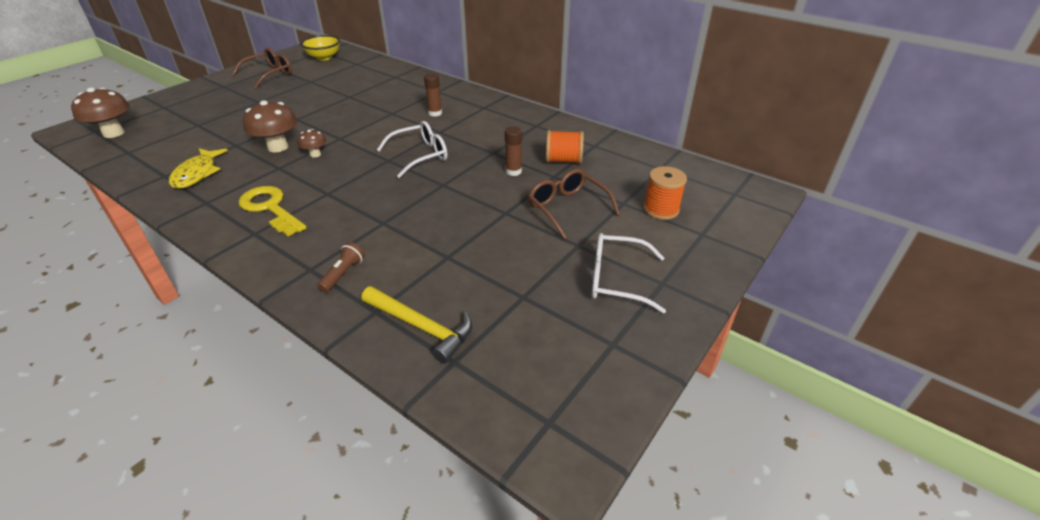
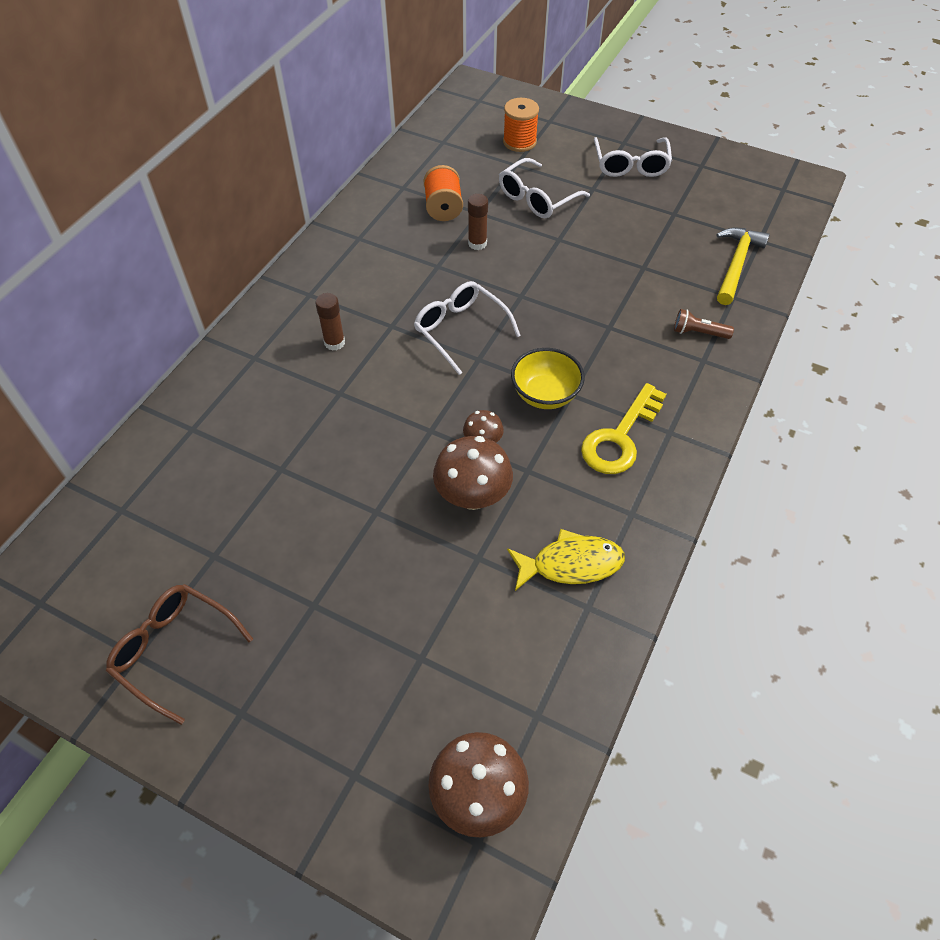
camera: 100 degrees left, 15 degrees up
yellow bowl [301,35,340,61] -> yellow bowl moved to [511,348,585,409]
brown glasses [528,169,620,239] -> white glasses [499,158,590,218]

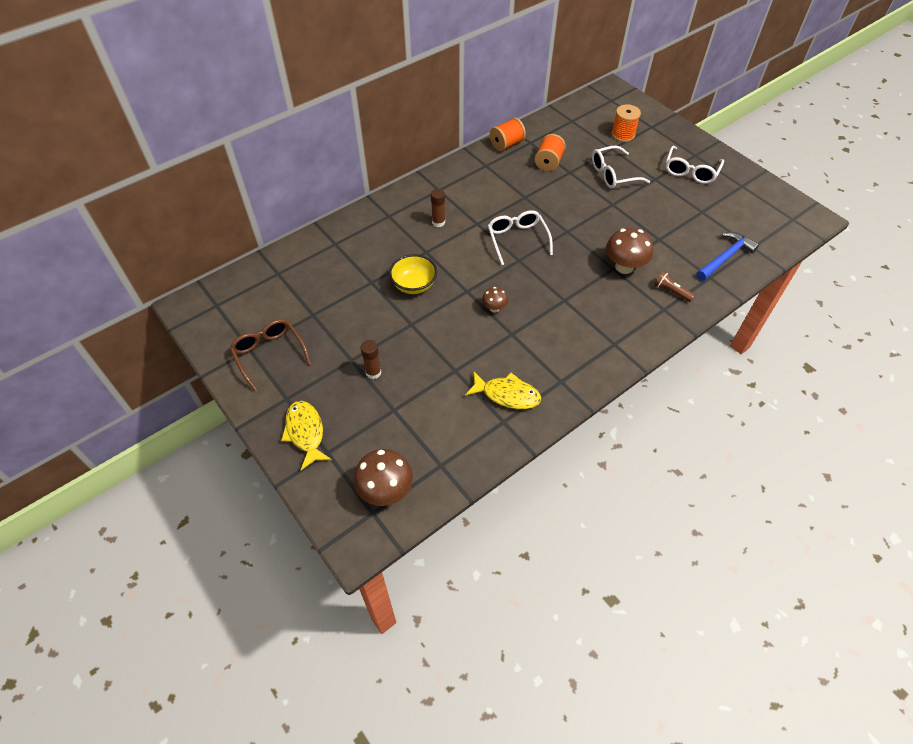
camera: 25 degrees right, 0 degrees up
brown mushroom [433,436,513,510] -> brown mushroom moved to [606,228,653,274]
brown glue stick [468,194,488,250] -> brown glue stick moved to [361,340,382,379]
yellow bowl [511,348,585,409] -> yellow bowl moved to [389,254,437,294]
yellow key [581,383,666,474] -> none
yellow hammer [716,227,770,305] -> blue hammer [696,232,759,281]
none -> yellow fish [281,401,332,470]
none -> orange spool [490,118,526,151]

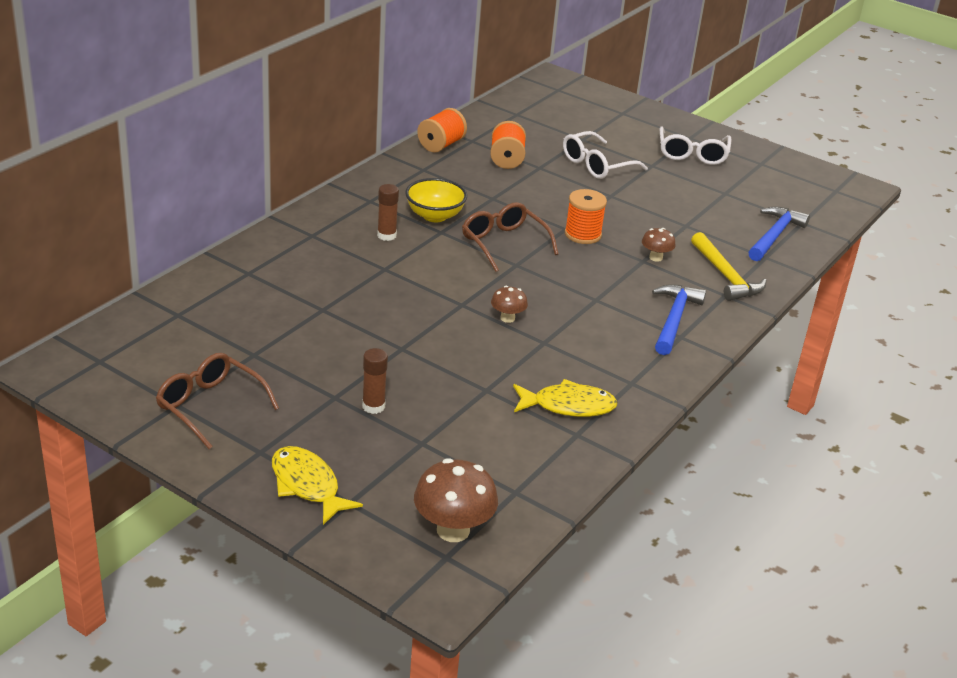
camera: 20 degrees left, 20 degrees down
yellow bowl [389,254,437,294] -> yellow bowl moved to [405,178,467,222]
white glasses [488,210,553,265] -> brown glasses [462,202,558,272]
brown mushroom [606,228,653,274] -> brown mushroom [642,228,676,262], size x0.54
orange spool [611,104,641,142] -> orange spool moved to [565,189,607,244]
brown flashlight [654,271,695,302] -> yellow hammer [691,232,767,301]
none -> blue hammer [652,284,706,355]

